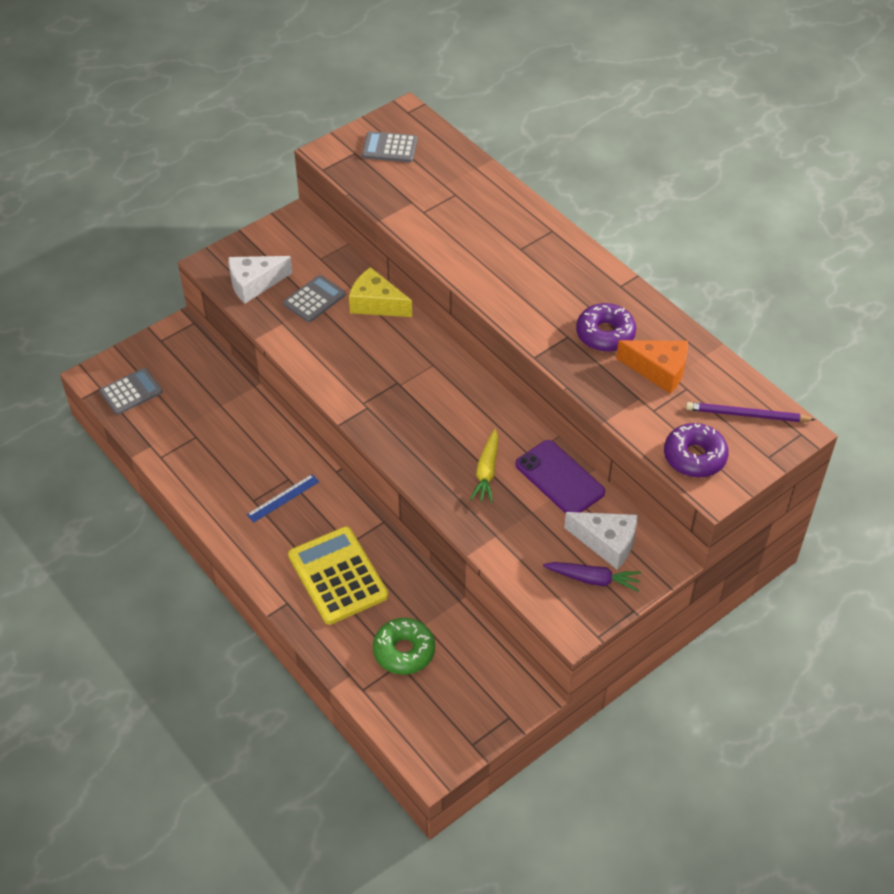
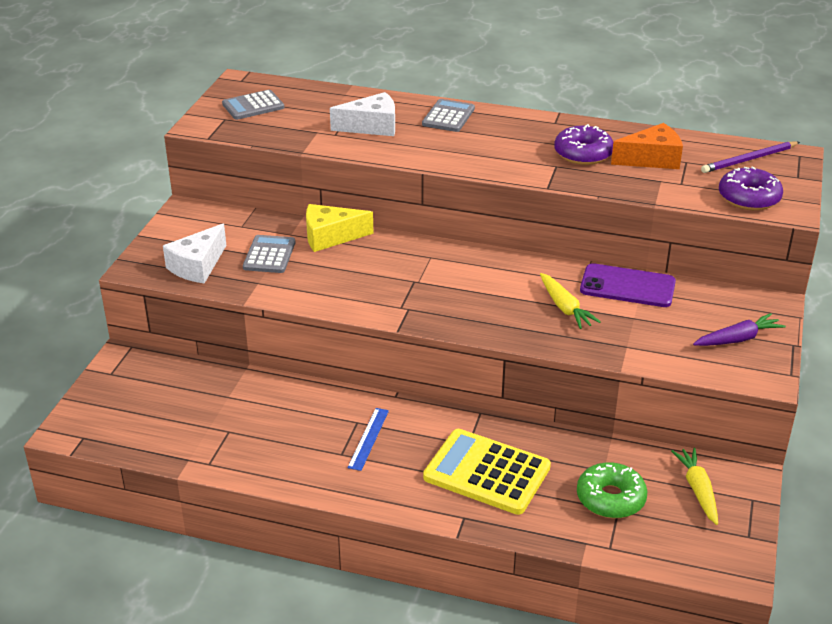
camera: 35 degrees left, 15 degrees down
grey calculator [100,368,163,415] -> grey calculator moved to [422,99,475,132]
white cheese [564,512,637,569] -> white cheese moved to [330,92,395,136]
none -> yellow carrot [671,448,718,525]

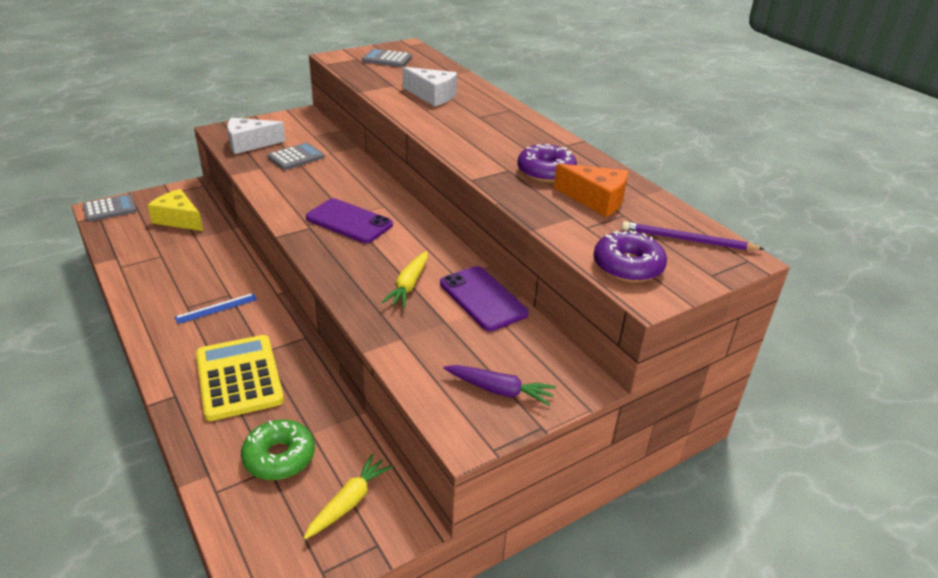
camera: 40 degrees right, 0 degrees up
yellow cheese [306,204,373,252] -> yellow cheese moved to [148,189,203,231]
grey calculator [422,99,475,132] -> grey calculator moved to [83,194,137,221]
none -> purple phone [306,198,393,243]

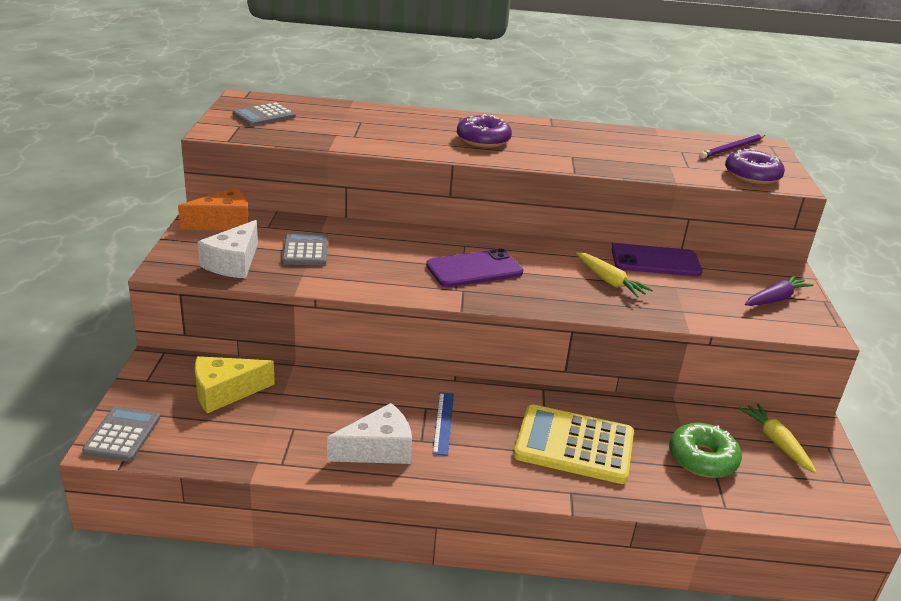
camera: 55 degrees left, 5 degrees down
white cheese [402,67,457,106] -> white cheese moved to [327,403,412,464]
purple donut [517,144,577,183] -> purple donut moved to [457,114,512,148]
orange cheese [554,164,628,217] -> orange cheese moved to [178,188,249,230]

